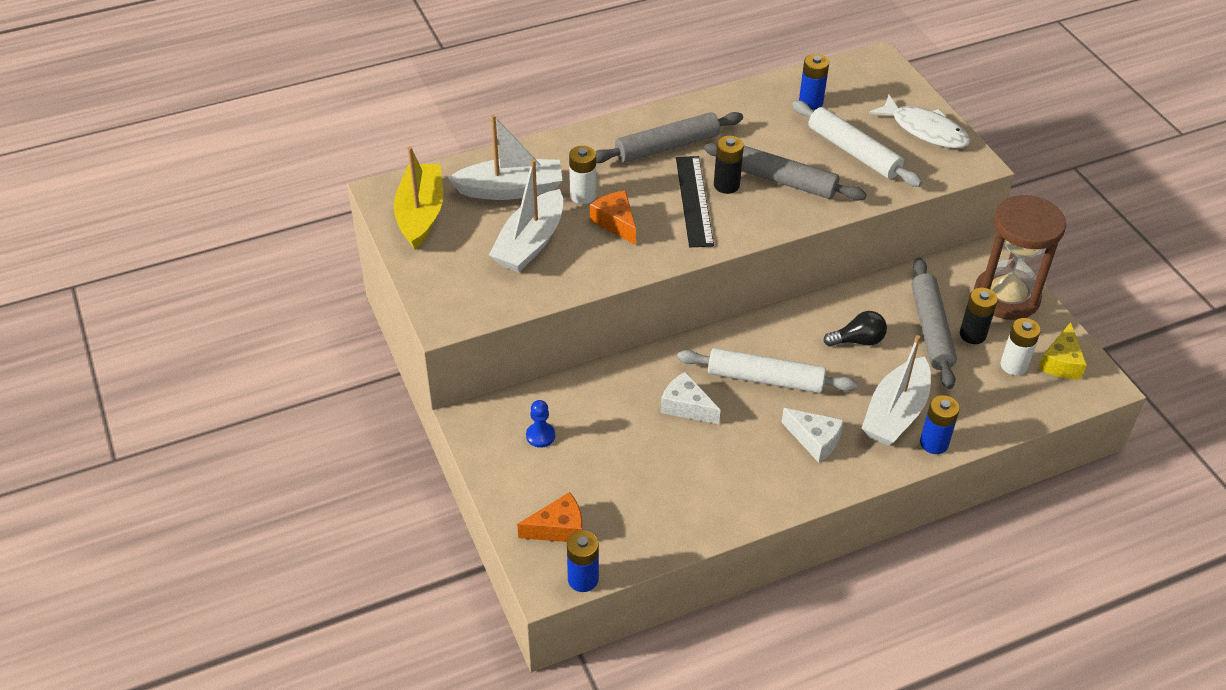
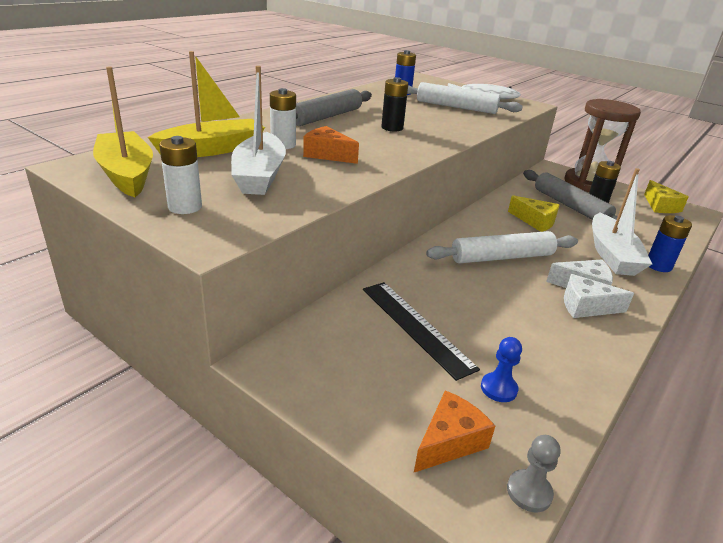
camera: 30 degrees left, 15 degrees down
white boat [448,114,563,200] -> yellow boat [148,51,265,157]
blue pawn [526,400,555,448] -> blue pawn moved to [481,337,522,402]
blue battery [567,531,599,592] -> grey pawn [507,435,560,513]
white cheese [661,372,720,424] -> white cheese moved to [564,274,634,318]
black ruler [676,156,714,247] -> black ruler moved to [363,282,480,381]
grey rolling pin [704,143,867,201] -> none
black light bulb [823,311,887,347] -> yellow cheese [508,195,559,232]
white battery [1001,318,1041,375] -> white battery moved to [159,136,202,214]

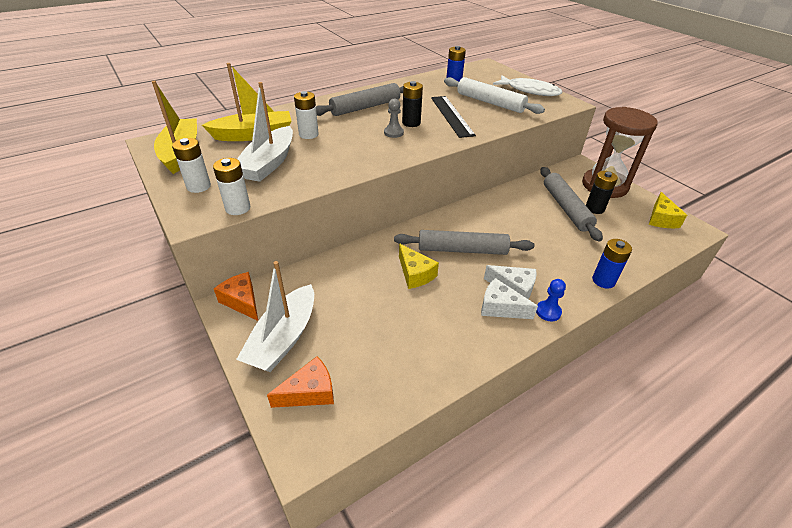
camera: 20 degrees right, 10 degrees up
orange cheese [303,126,359,164] -> orange cheese moved to [214,272,258,321]
black ruler [363,282,480,381] -> black ruler moved to [431,96,476,138]
white rolling pin [426,231,578,264] -> grey rolling pin [394,230,534,255]
blue pawn [481,337,522,402] -> blue pawn moved to [536,279,566,321]
grey pawn [507,435,560,513] -> grey pawn moved to [384,99,404,138]
yellow cheese [508,195,559,232] -> yellow cheese moved to [399,244,439,289]
white boat [592,168,652,276] -> white boat moved to [236,261,314,372]
none -> white battery [213,158,251,215]

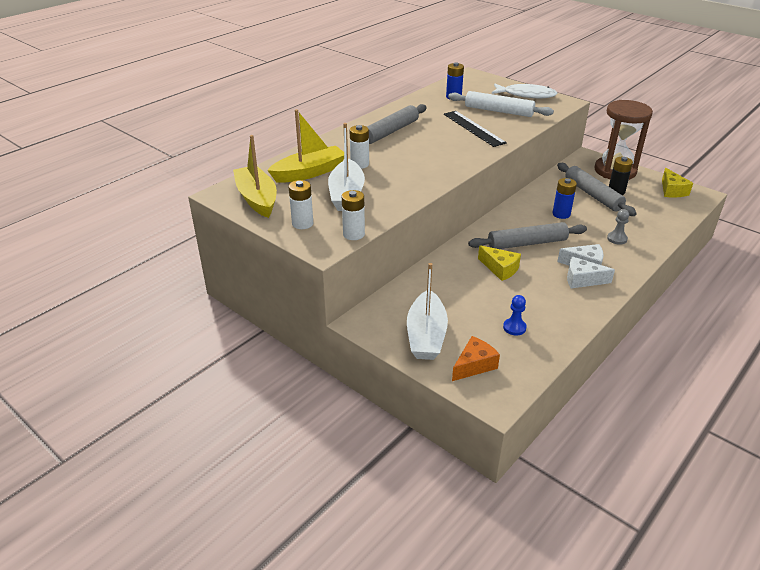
camera: 15 degrees left, 5 degrees down
orange cheese [214,272,258,321] -> none
grey pawn [384,99,404,138] -> grey pawn moved to [607,209,629,245]
black battery [402,81,423,127] -> none
blue pawn [536,279,566,321] -> blue pawn moved to [503,295,527,335]
blue battery [592,239,632,289] -> blue battery moved to [553,178,577,219]

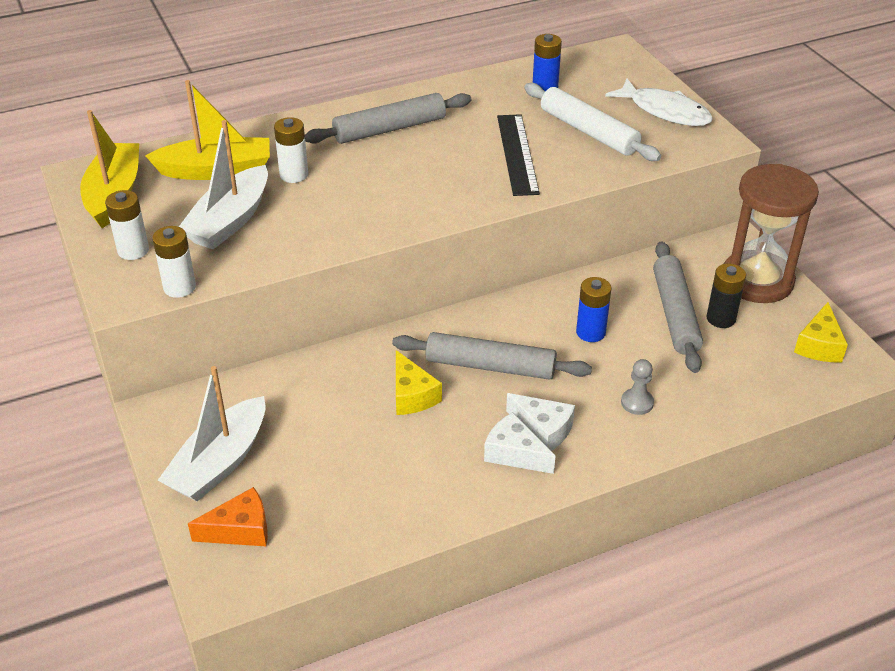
camera: 25 degrees right, 5 degrees up
blue pawn [503,295,527,335] -> none

